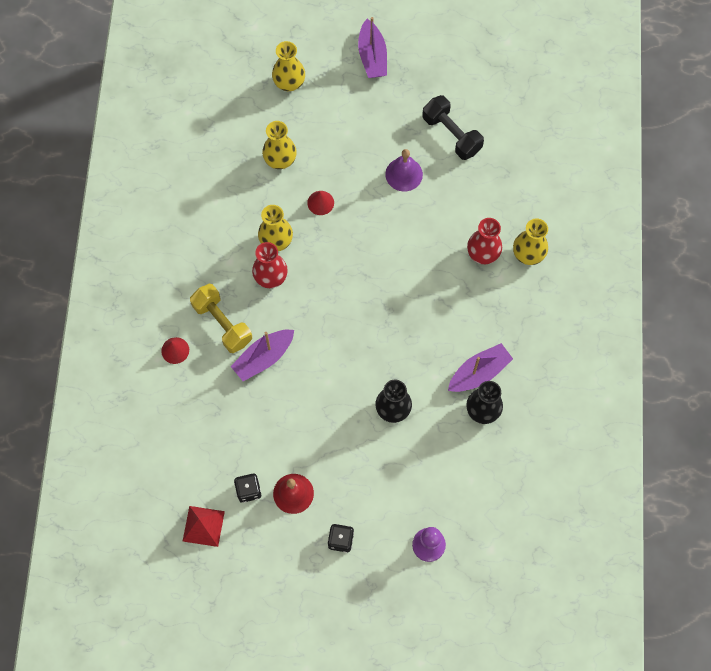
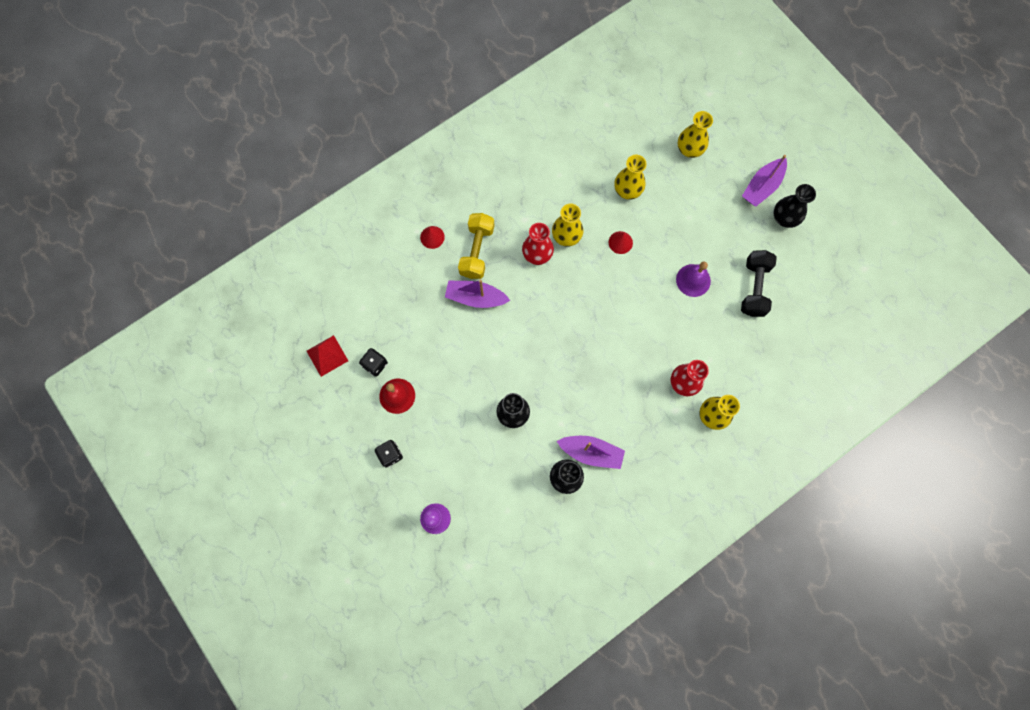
camera: 50 degrees right, 5 degrees up
none -> black vase [774,184,816,228]

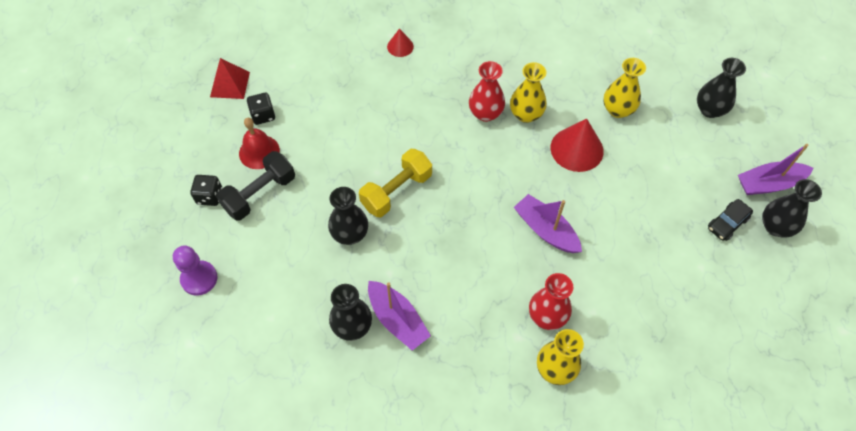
camera: 35 degrees right, 15 degrees down
purple boat [445,279,510,308] -> purple boat moved to [514,194,582,253]
yellow dumbbell [458,213,495,279] -> yellow dumbbell moved to [359,149,432,217]
red cone [609,231,633,254] -> red cone [550,119,604,172], size x1.83
purple bell [676,262,711,297] -> none
yellow vase [678,111,713,158] -> black vase [697,58,746,118]
black dumbbell [741,250,777,317] -> black dumbbell moved to [216,151,295,220]
none -> black car [708,199,753,241]

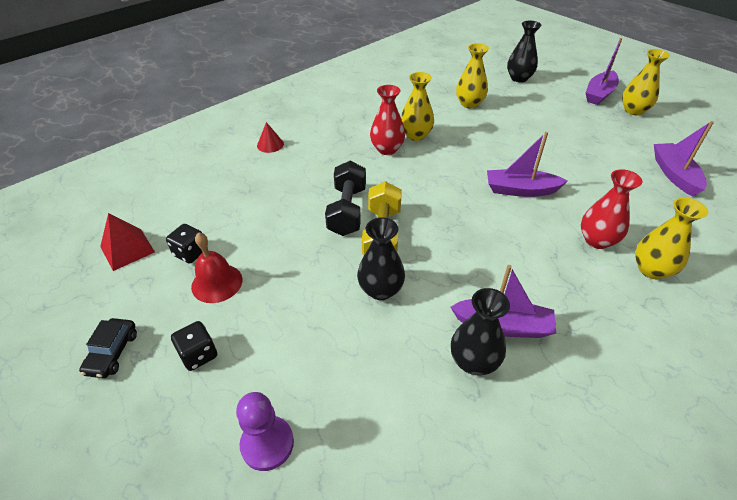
camera: 40 degrees left, 15 degrees down
black dumbbell [216,151,295,220] -> black dumbbell moved to [325,161,366,236]
red cone [550,119,604,172] -> none
black car [708,199,753,241] -> black car moved to [79,318,137,378]
black vase [762,179,822,237] -> yellow vase [622,49,670,115]
none -> purple boat [654,121,714,196]

